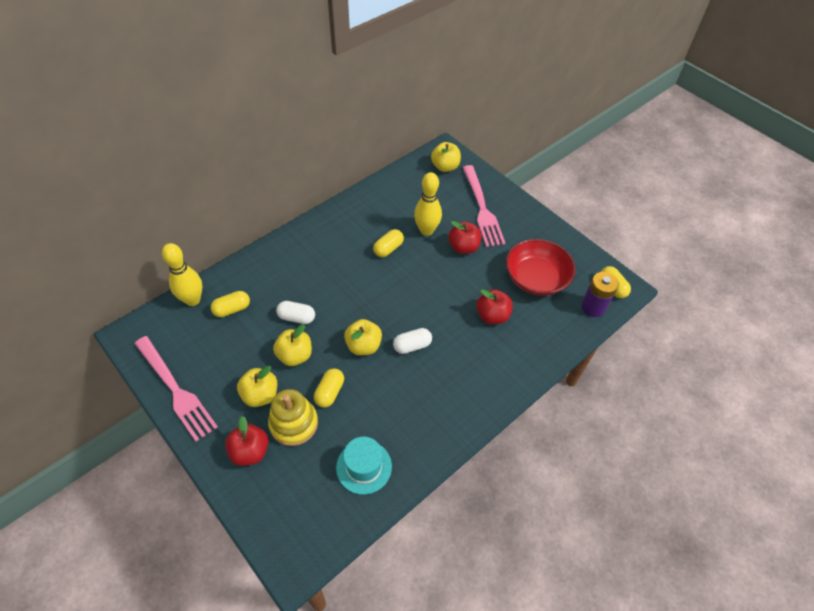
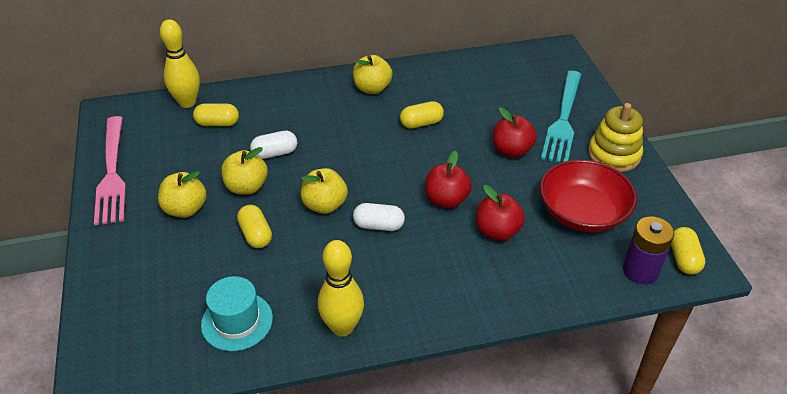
camera: 30 degrees right, 10 degrees down
red apple [225,416,269,466] -> red apple moved to [425,151,472,208]
yellow stacking toy [268,389,318,446] -> yellow stacking toy moved to [588,103,643,172]
white capsule [276,301,315,324] -> white capsule turned 60 degrees counterclockwise [250,130,297,159]
yellow capsule [314,368,344,408] -> yellow capsule turned 75 degrees counterclockwise [237,205,272,248]
yellow bowling pin [414,172,442,236] -> yellow bowling pin moved to [318,240,364,337]
yellow apple [431,142,461,172] -> yellow apple moved to [353,55,393,94]
pink fork [463,165,506,247] -> turquoise fork [541,71,581,163]

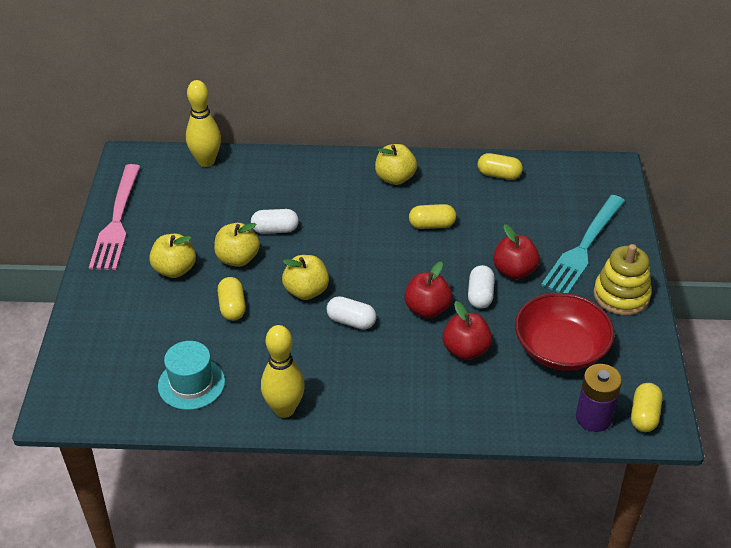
camera: 15 degrees right, 0 degrees up
yellow capsule [193,103,239,126] -> yellow capsule moved to [477,153,523,180]
none -> white capsule [468,265,495,309]

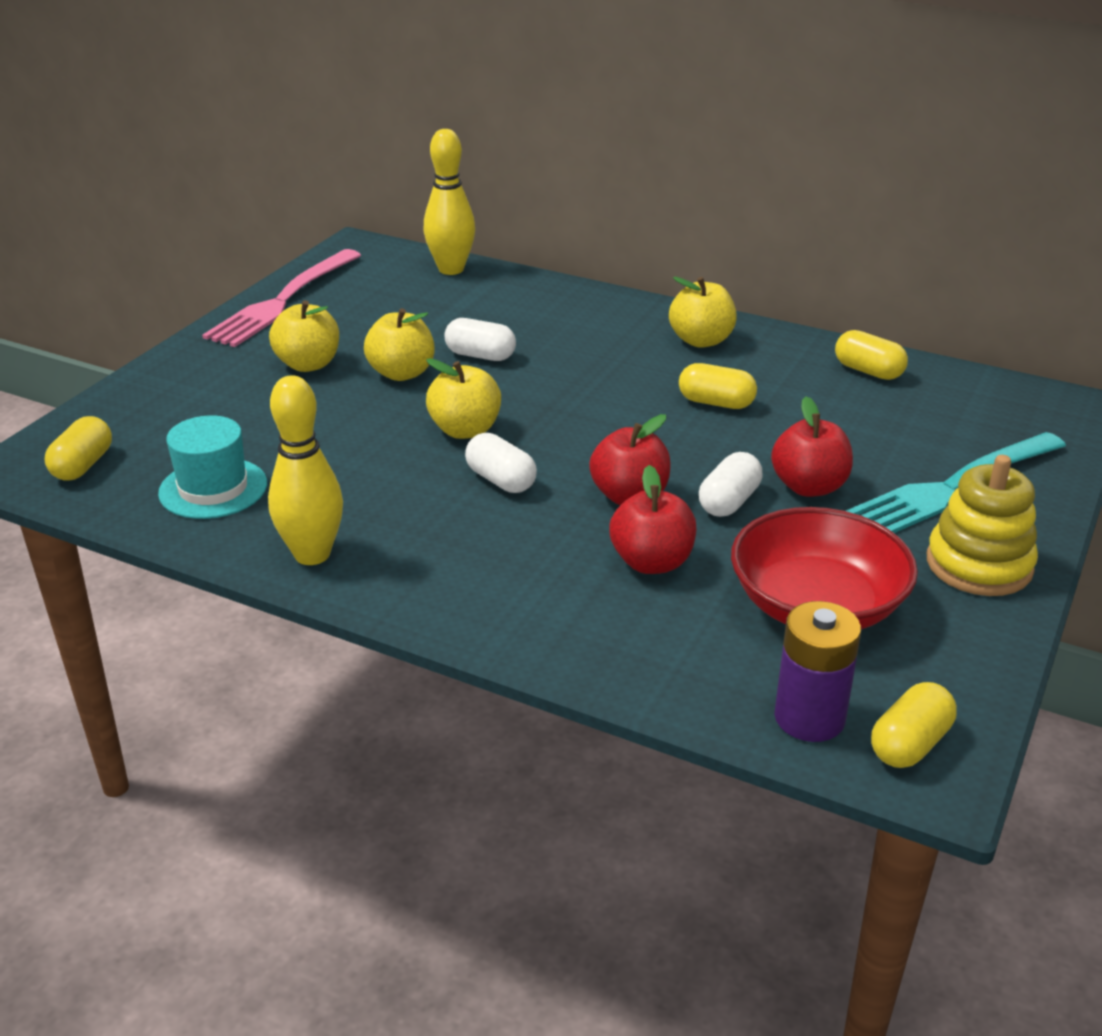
camera: 25 degrees right, 10 degrees down
yellow capsule [217,277,246,321] -> yellow capsule moved to [45,416,112,481]

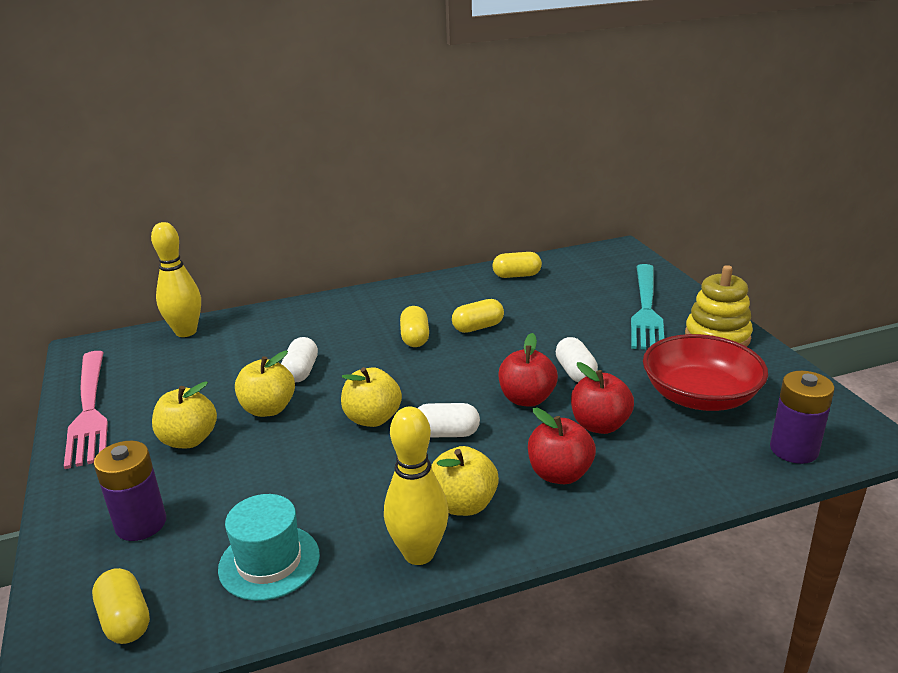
camera: 45 degrees left, 5 degrees down
white capsule [444,318,516,361] -> white capsule turned 60 degrees counterclockwise [281,337,318,383]
yellow apple [669,277,737,348] -> yellow apple moved to [431,446,499,516]
red apple [771,396,853,497] -> red apple moved to [528,408,596,484]
yellow capsule [871,682,957,768] -> yellow capsule moved to [400,306,429,347]
none -> purple battery [94,441,166,541]

